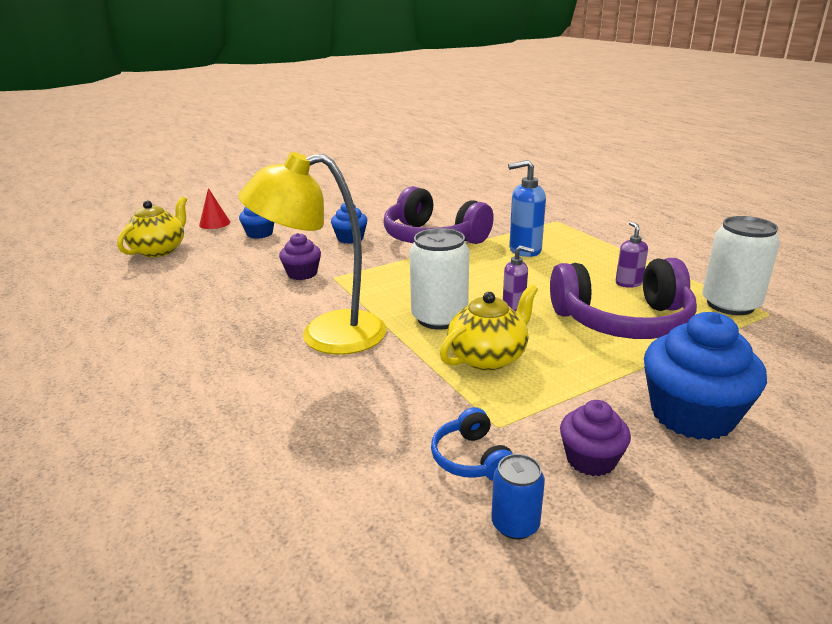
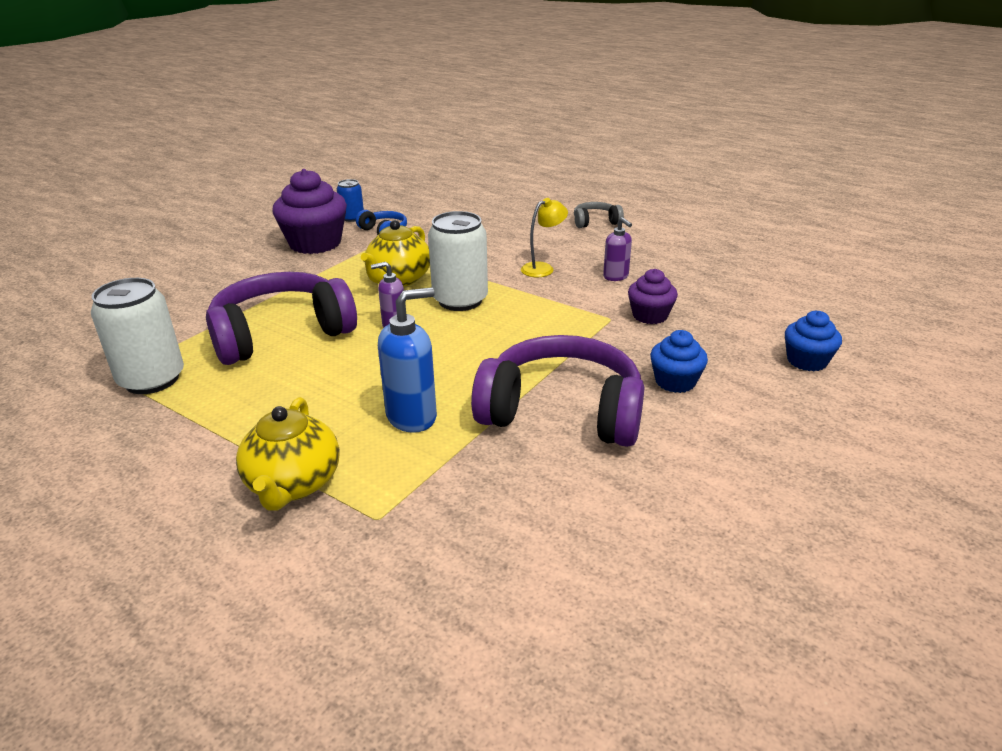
camera: 155 degrees right, 5 degrees up
yellow teapot [117,196,187,257] -> yellow teapot moved to [236,397,340,511]
red cone [199,188,230,229] -> none
yellow lamp [238,152,386,355] -> yellow lamp [521,198,568,277], size x0.45
purple cupcake [560,400,631,476] -> purple cupcake [272,169,347,254], size x1.78
purple soap dispenser [615,222,648,288] -> purple soap dispenser moved to [603,217,632,281]
blue cupcake [644,312,767,440] -> none
none -> grey headphones [574,202,624,228]

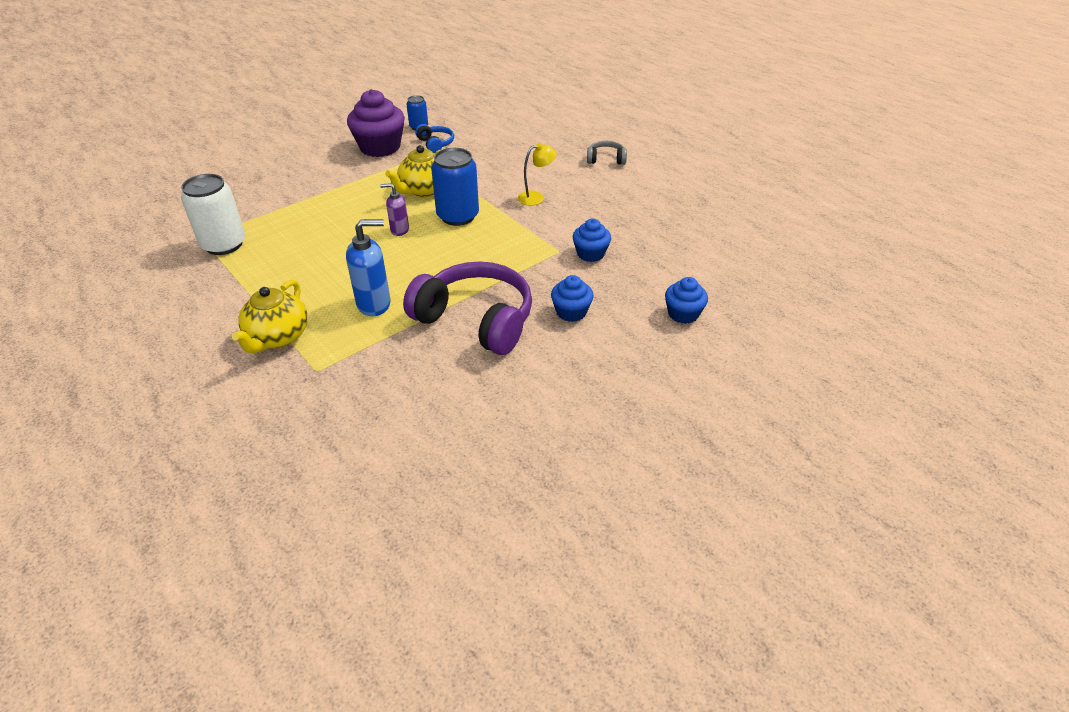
camera: 15 degrees right, 10 degrees up
purple headphones [206,272,357,365] -> none
white can [428,211,488,311] -> blue can [431,148,479,226]
purple soap dispenser [603,217,632,281] -> none
purple cupcake [628,269,678,324] -> blue cupcake [573,219,611,262]

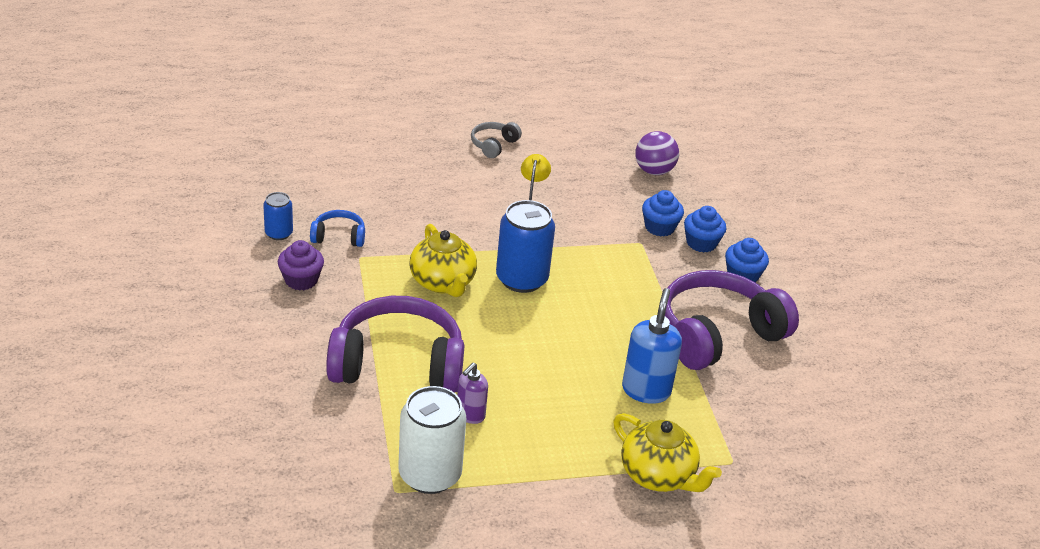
camera: 65 degrees left, 5 degrees down
purple cupcake [347,89,405,157] -> purple cupcake [278,240,324,290], size x0.56
purple soap dispenser [380,183,409,236] -> purple soap dispenser moved to [457,362,488,424]
blue cupcake [665,277,708,324] -> blue cupcake moved to [684,206,726,253]
none -> purple headphones [326,296,464,393]
none -> purple ball [635,131,679,175]

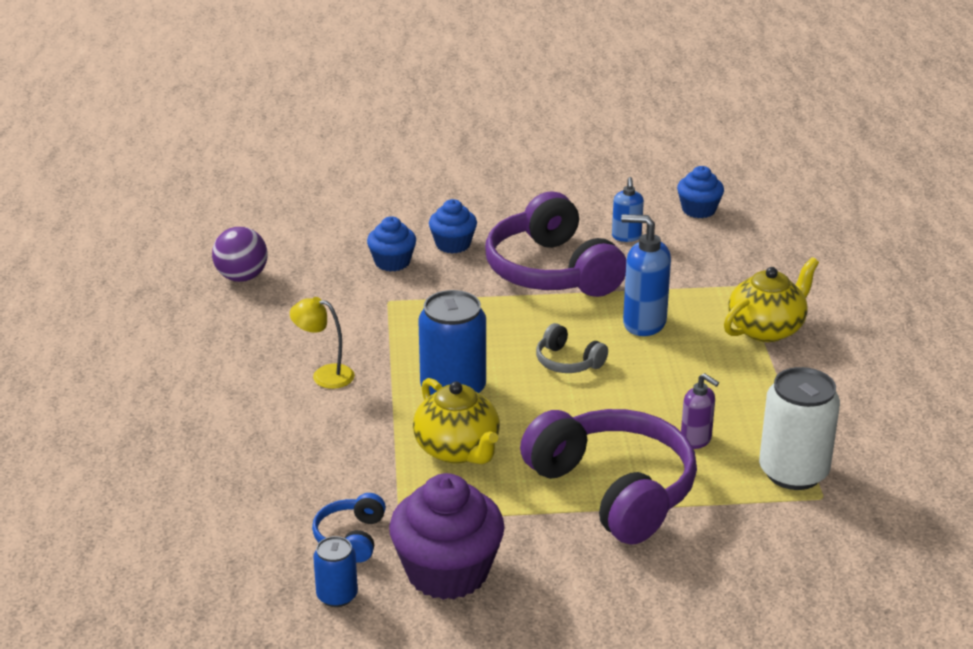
camera: 80 degrees left, 5 degrees down
purple cupcake [278,240,324,290] -> purple cupcake [389,473,505,600], size x1.78
purple headphones [326,296,464,393] -> purple headphones turned 135 degrees clockwise [520,409,697,545]
yellow teapot [409,224,477,297] -> yellow teapot turned 75 degrees clockwise [413,378,500,464]
grey headphones [471,122,522,158] -> grey headphones moved to [536,323,608,373]
blue cupcake [642,190,684,237] -> blue cupcake moved to [677,166,724,218]
none -> blue soap dispenser [612,177,644,242]

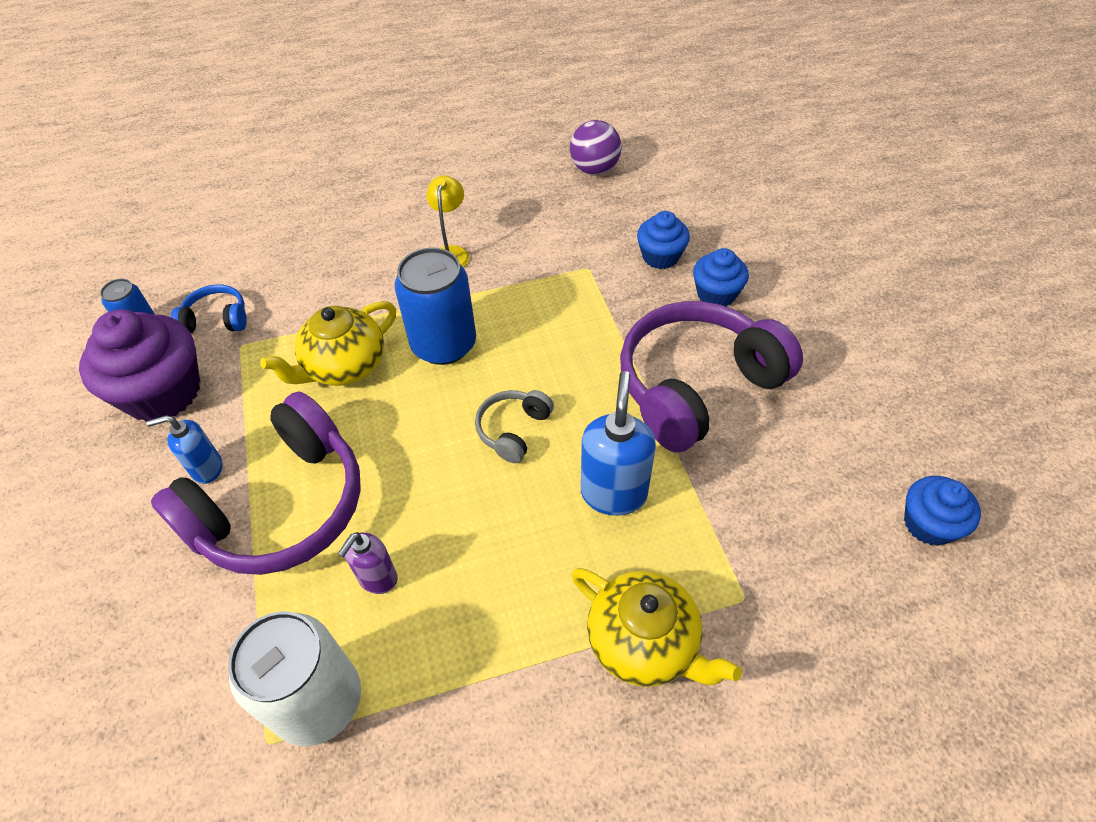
camera: 80 degrees right, 20 degrees up
blue soap dispenser [612,177,644,242] -> blue soap dispenser moved to [146,415,222,484]

